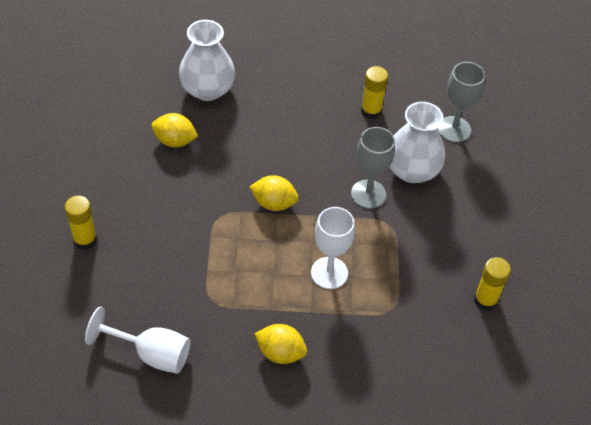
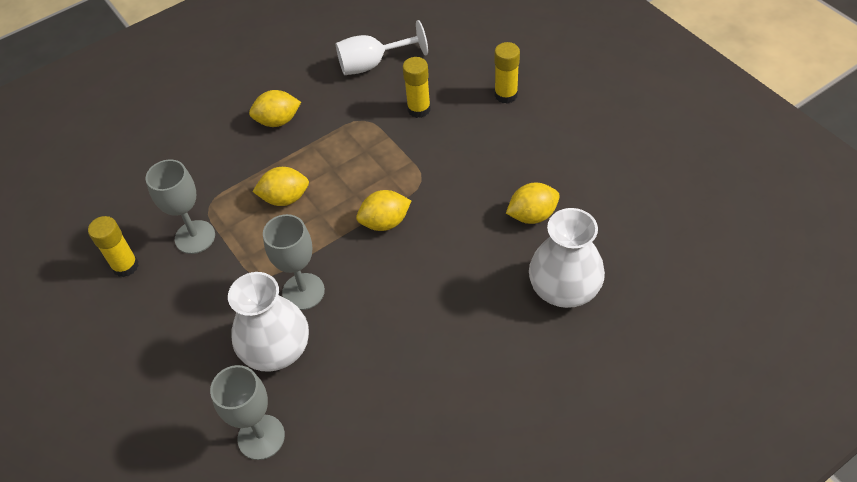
camera: 150 degrees right, 0 degrees up
white goblet [311,207,355,289] -> yellow lemon [252,167,309,206]
yellow glue stick [361,66,388,119] -> yellow glue stick moved to [403,57,431,118]
none -> grey goblet [146,159,215,254]

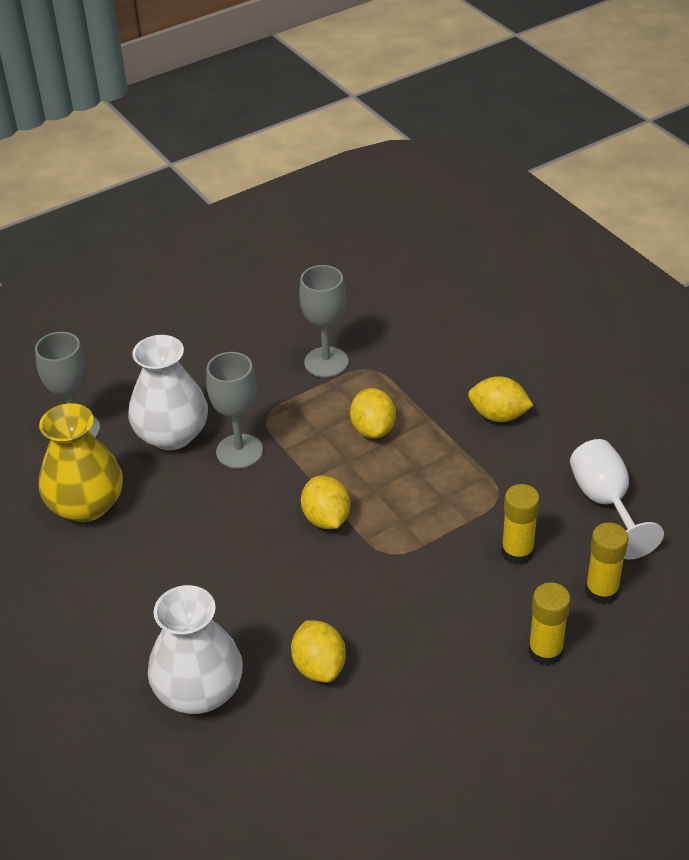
camera: 90 degrees right, 10 degrees down
yellow glue stick [88,216,139,277] -> yellow glue stick moved to [585,523,629,605]
yellow lemon [249,90,301,127] -> yellow lemon turned 60 degrees counterclockwise [468,376,534,422]
none -> yellow vase [39,403,123,522]

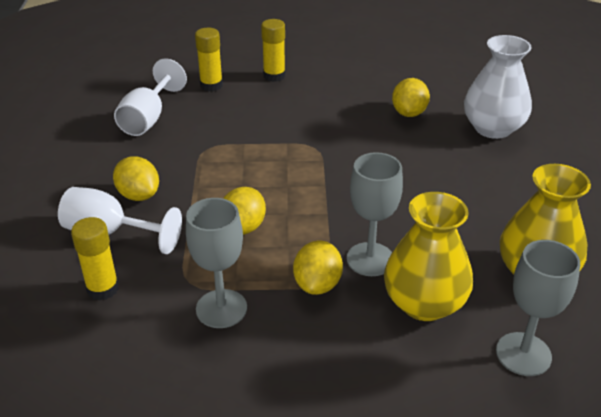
camera: 150 degrees left, 5 degrees down
white vase [128,335,208,450] -> yellow vase [384,192,473,321]
yellow lemon [301,475,350,529] -> yellow lemon moved to [293,240,343,295]
yellow glue stick [501,484,540,565] -> yellow glue stick moved to [71,217,119,301]
none -> white goblet [58,187,182,254]

